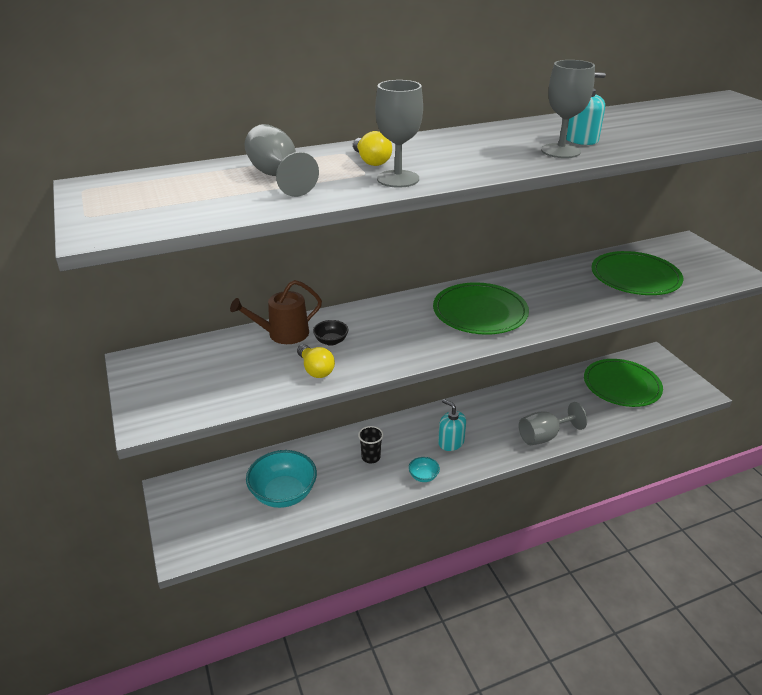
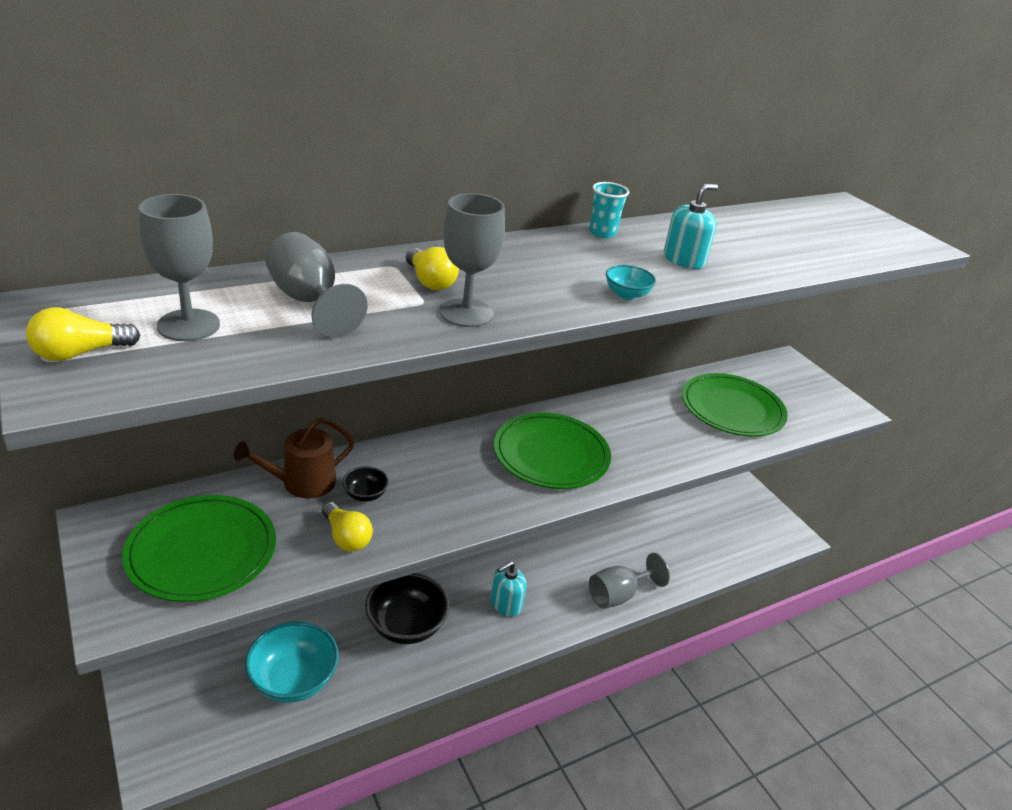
camera: 10 degrees left, 0 degrees up
black cup [358,426,383,463] -> black bowl [365,573,450,644]
turquoise bowl [408,457,440,482] -> turquoise bowl moved to [606,265,656,300]
turquoise soap dispenser [438,399,466,451] -> turquoise soap dispenser turned 75 degrees counterclockwise [491,561,526,616]
grey goblet [541,60,595,158] -> grey goblet moved to [139,194,220,341]
green plate [584,359,663,407] -> green plate moved to [122,495,276,602]
none -> yellow light bulb [26,307,140,361]
none -> turquoise cup [589,182,629,238]

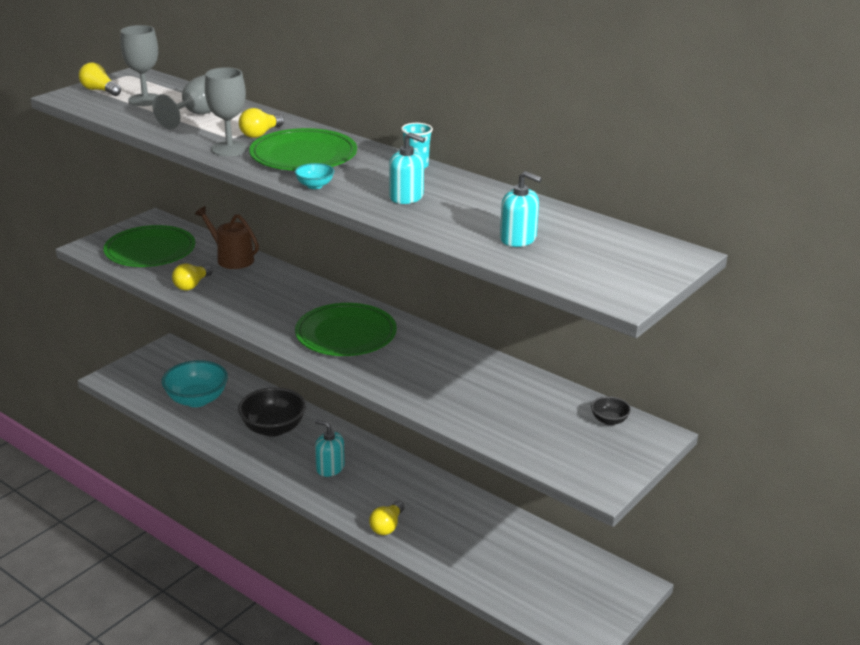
camera: 70 degrees right, 5 degrees down
black bowl [343,466,389,502] -> black bowl moved to [591,396,631,425]
grey goblet [589,553,670,609] -> yellow light bulb [369,501,404,535]
green plate [682,373,788,437] -> green plate moved to [249,128,357,171]
none -> turquoise soap dispenser [500,171,542,247]

